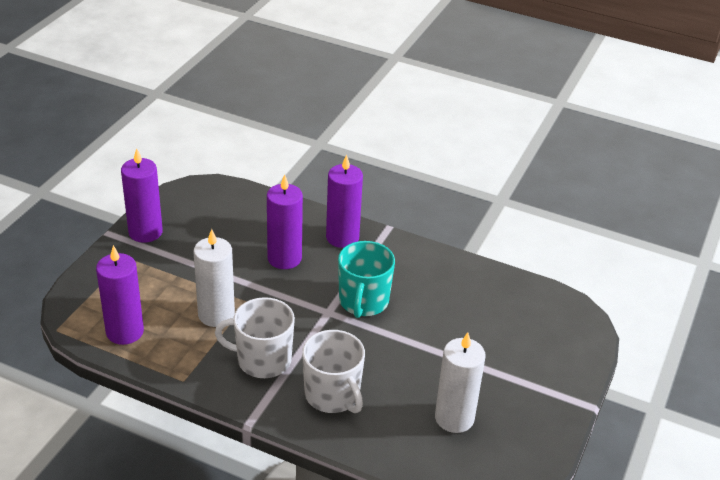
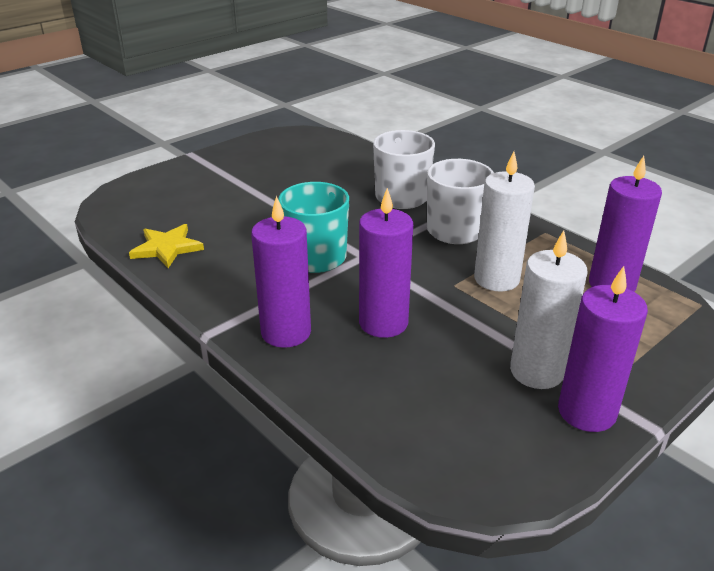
camera: 155 degrees left, 5 degrees down
white candle [435,332,486,433] -> white candle moved to [510,230,588,389]
none -> yellow star [129,224,204,268]

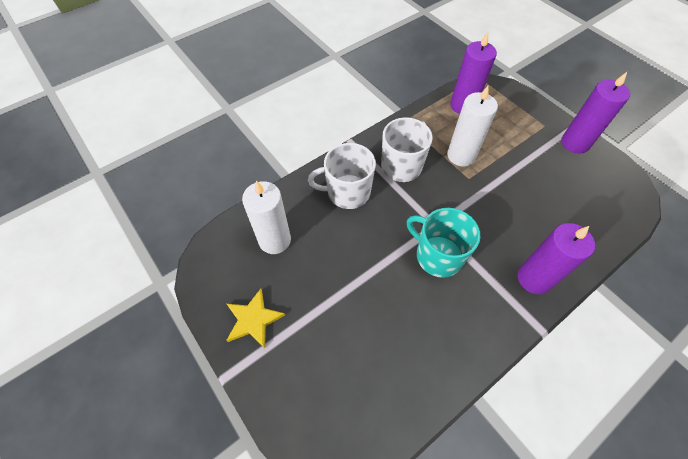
camera: 85 degrees left, 25 degrees up
yellow star [129,224,204,268] -> yellow star moved to [226,289,285,348]
purple candle [359,188,413,338] -> none
white candle [510,230,588,389] -> white candle moved to [242,180,291,254]

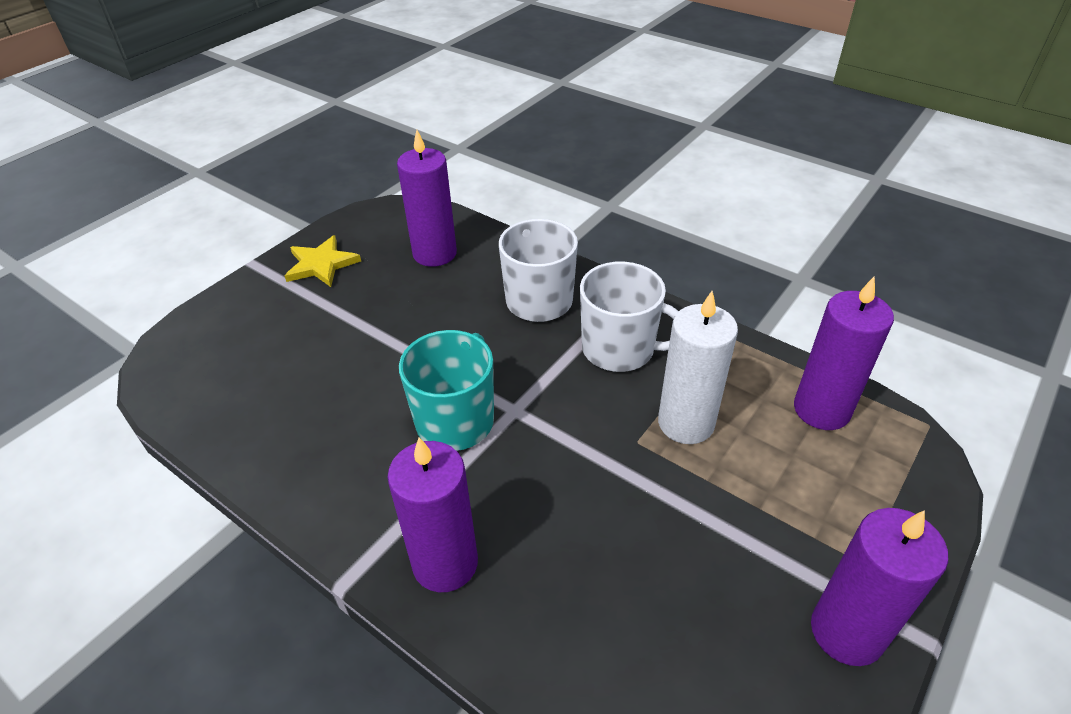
camera: 75 degrees right, 15 degrees down
white candle [242,180,291,254] -> purple candle [397,130,457,267]

